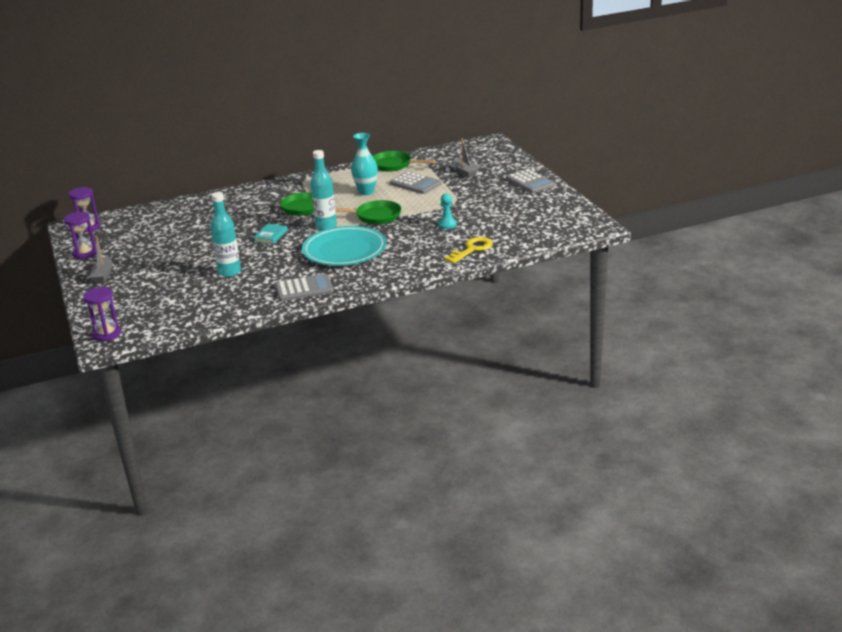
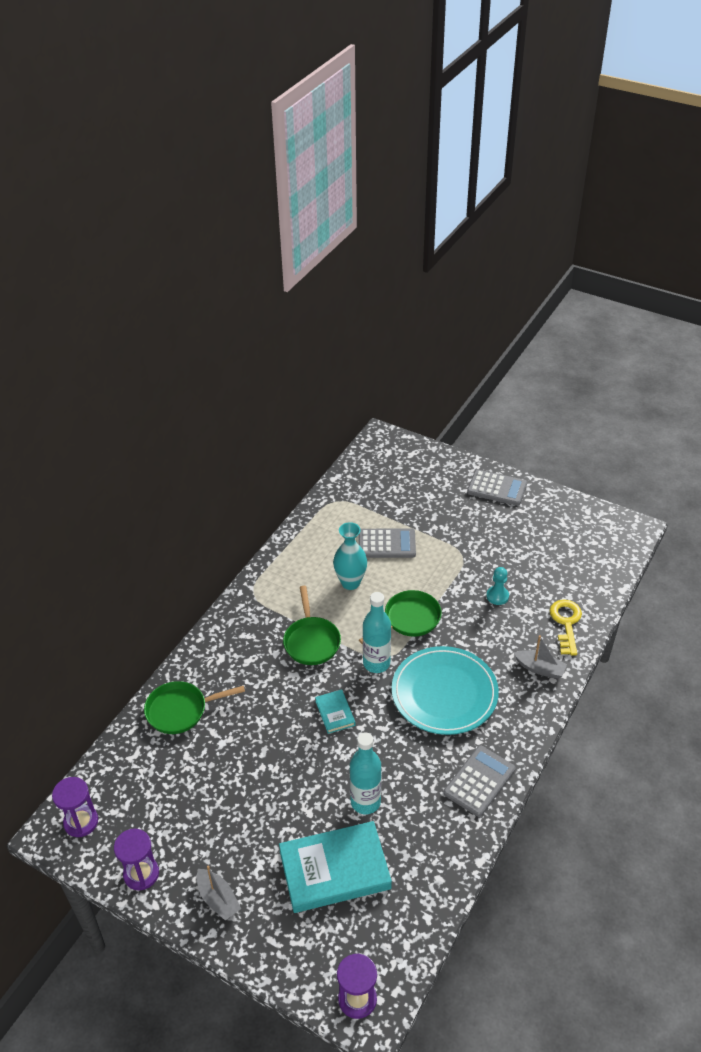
camera: 40 degrees left, 15 degrees up
green pan [373,151,435,172] -> green pan moved to [144,681,245,734]
grey boat [454,138,478,178] -> grey boat moved to [514,635,567,679]
none -> turquoise book [279,821,392,913]

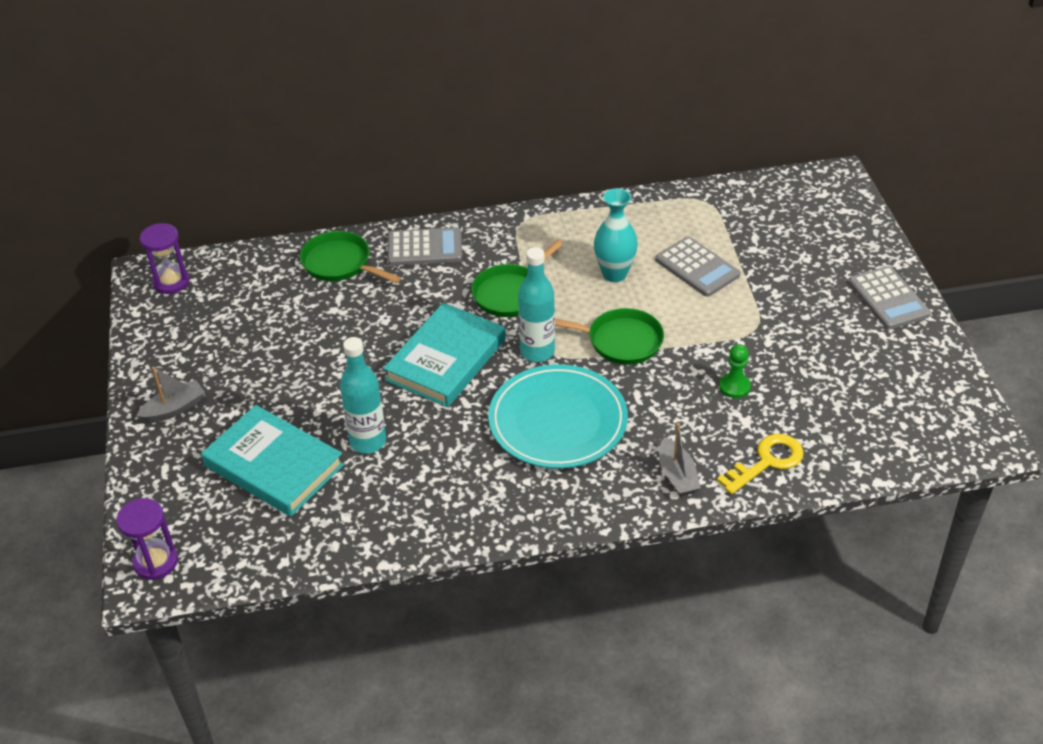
camera: 50 degrees right, 0 degrees up
purple hourglass [114,829,159,890] -> none
grey boat [196,865,241,921] -> grey boat turned 135 degrees counterclockwise [136,367,205,423]
turquoise book [315,689,355,734] -> turquoise book [383,303,506,407], size x2.12
grey calculator [444,746,515,817] -> grey calculator moved to [388,227,462,266]
turquoise pawn [486,567,509,605] -> green pawn [719,344,751,398]

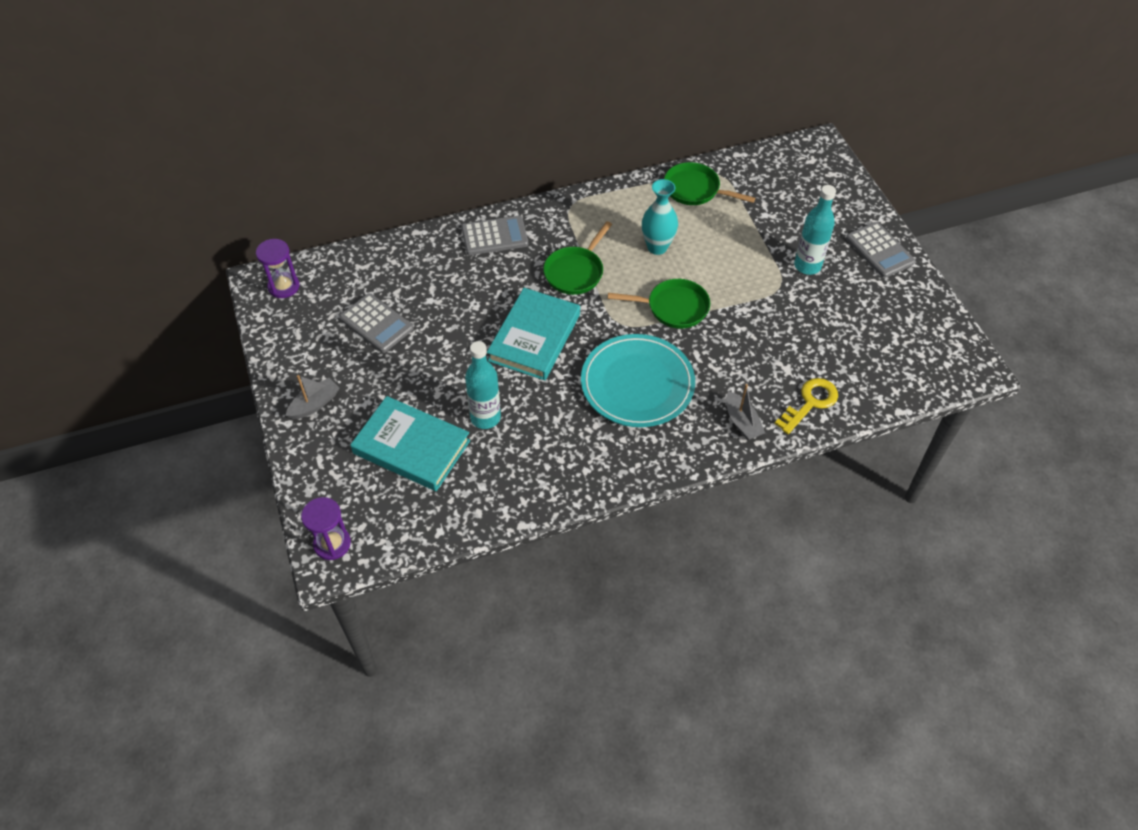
camera: 10 degrees left, 10 degrees up
green pan [300,231,401,283] -> green pan moved to [664,162,755,205]
turquoise bottle [518,247,555,362] -> turquoise bottle moved to [794,185,836,275]
grey calculator [655,237,740,297] -> grey calculator moved to [339,293,414,353]
green pawn [719,344,751,398] -> none

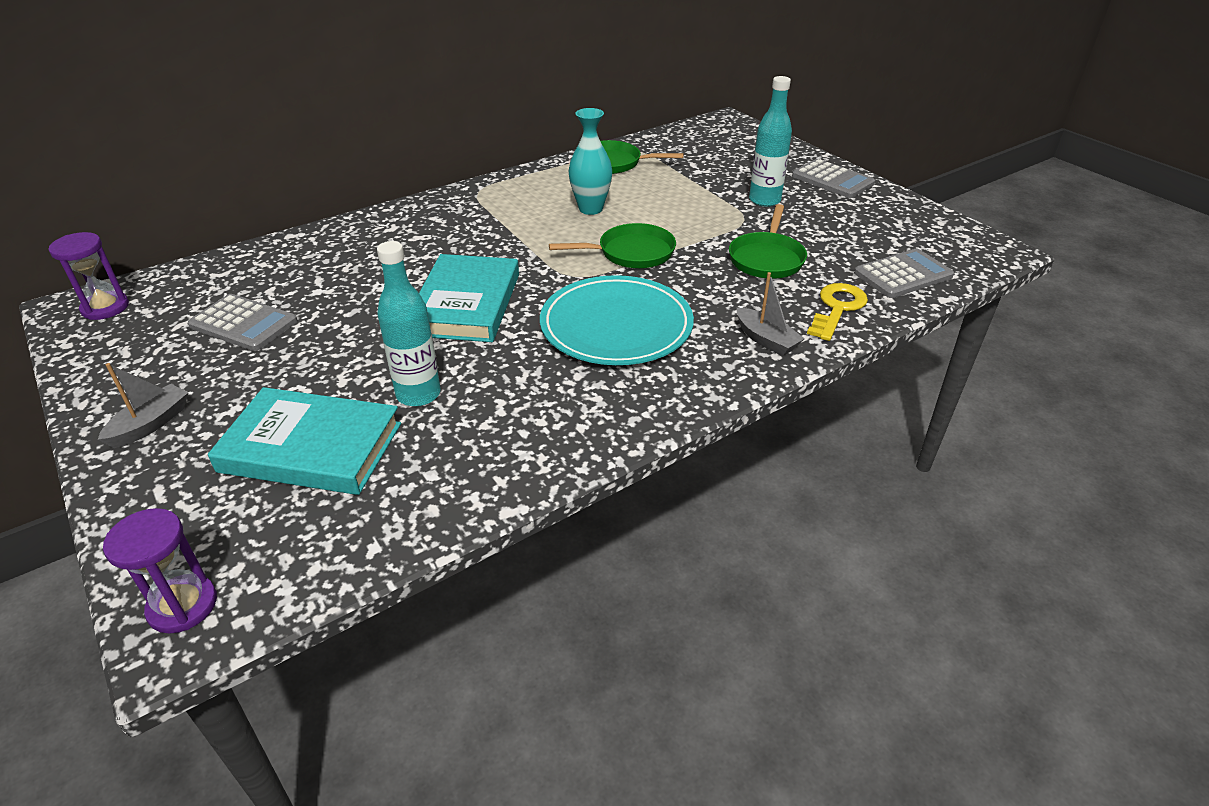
camera: 15 degrees left, 15 degrees down
grey calculator [461,216,528,255] -> grey calculator moved to [854,249,954,298]
green pan [543,221,612,295] -> green pan moved to [729,204,807,279]

